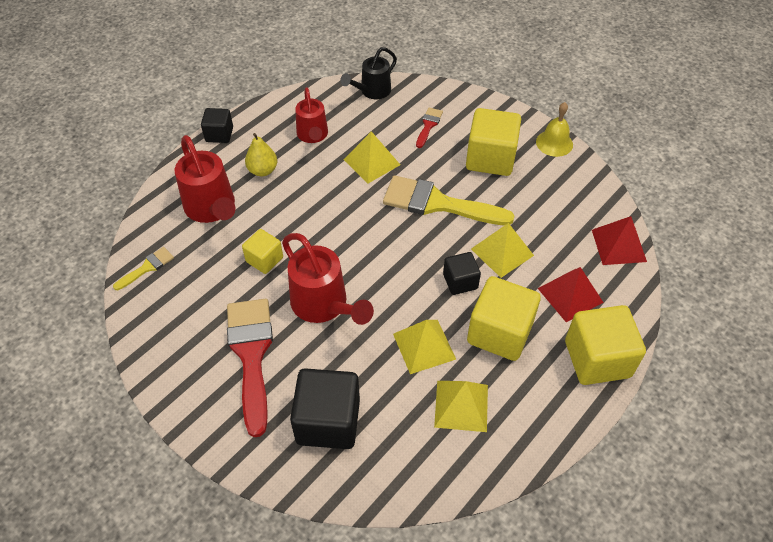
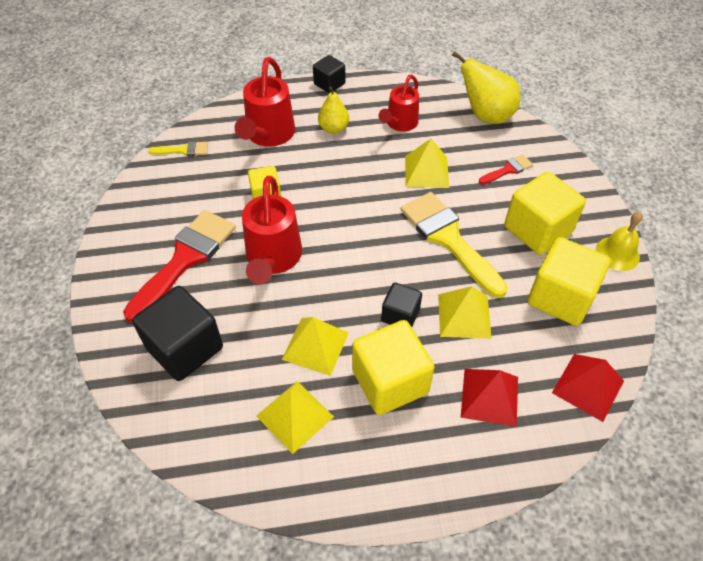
camera: 40 degrees right, 0 degrees up
black watering can [340,47,397,99] -> yellow pear [452,51,520,124]
yellow cube [565,305,646,385] -> yellow cube moved to [528,237,611,326]

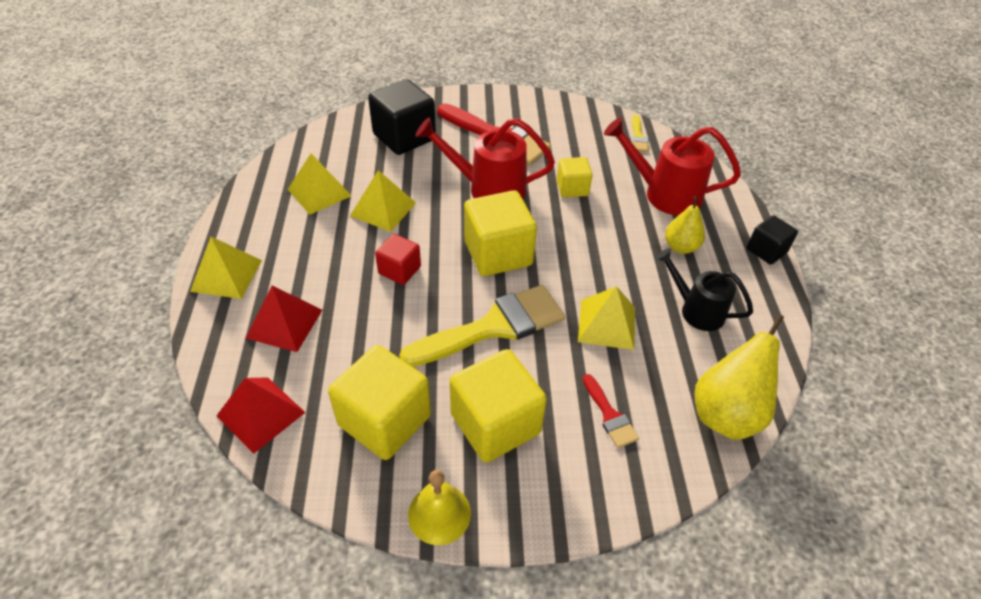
camera: 95 degrees right, 5 degrees down
yellow cube [352,320,435,415] -> yellow cube moved to [464,190,537,276]
red watering can [379,75,419,132] -> black watering can [655,248,753,331]
black cube [381,283,422,327] -> red cube [375,234,421,285]
yellow pyramid [438,286,492,339] -> yellow pyramid moved to [190,237,262,299]

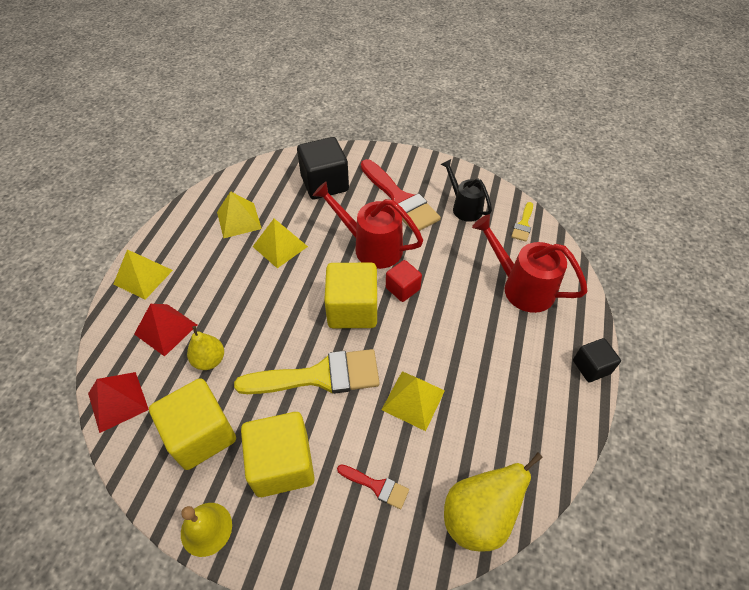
camera: 20 degrees right, 5 degrees up
red cube [375,234,421,285] -> red cube moved to [386,260,422,302]
yellow cube [557,157,593,198] -> none
red brush [583,374,639,448] -> red brush turned 60 degrees counterclockwise [337,464,409,509]
black watering can [655,248,753,331] -> black watering can moved to [440,159,492,222]
yellow pear [665,196,705,254] -> yellow pear moved to [187,326,224,370]

